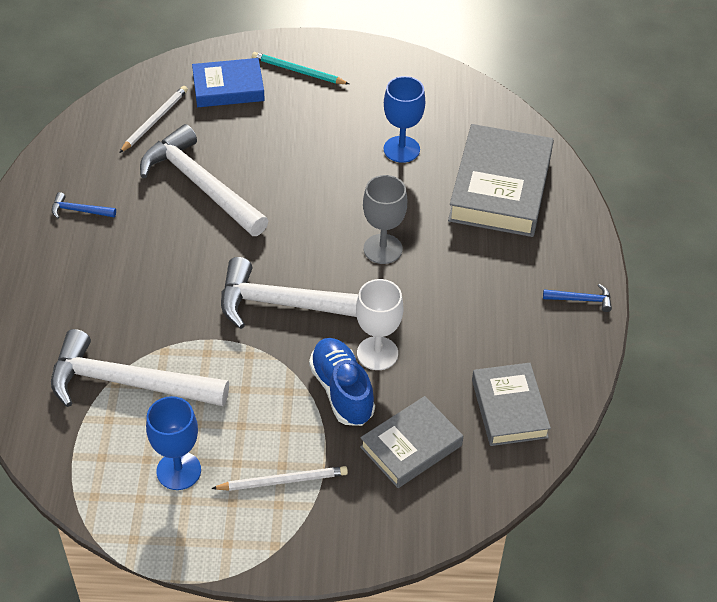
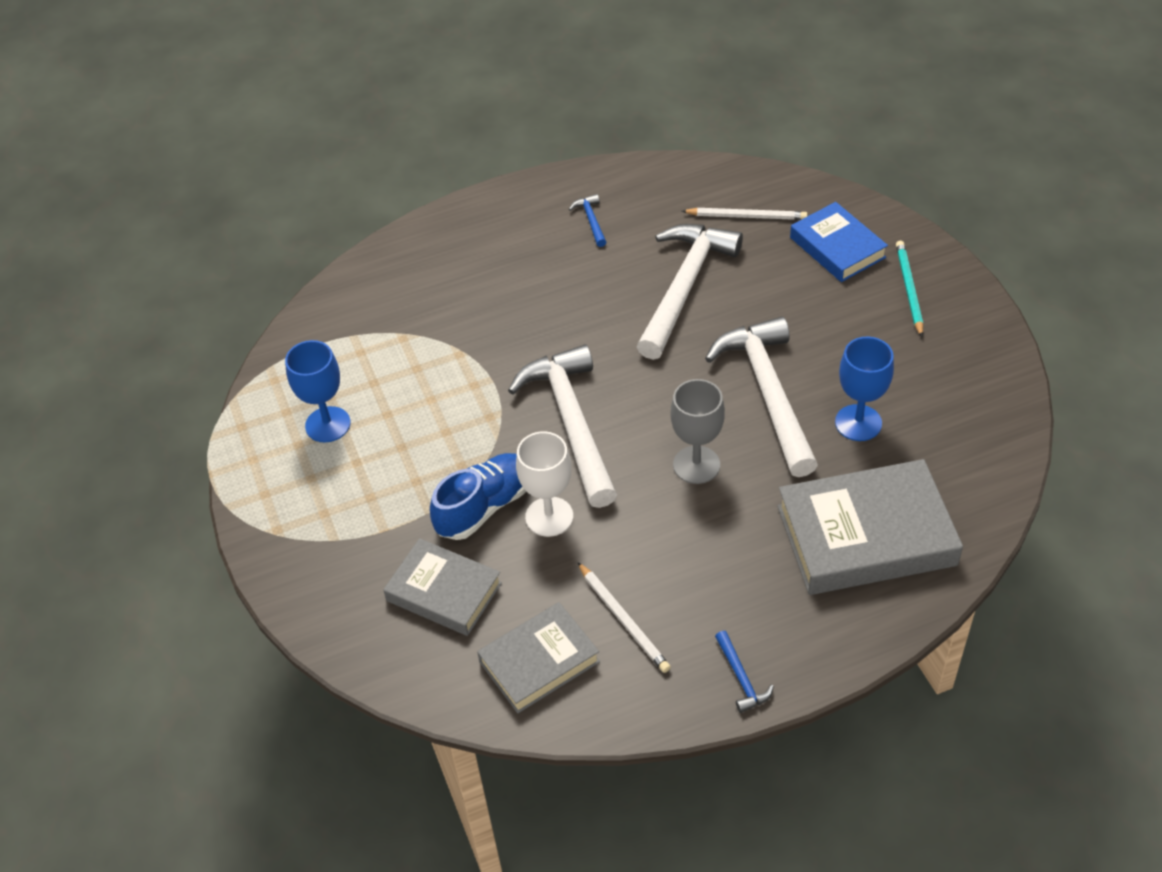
camera: 70 degrees right, 0 degrees up
white hammer [51,329,229,407] -> white hammer moved to [705,316,818,477]
white pencil [211,466,348,491] -> white pencil moved to [578,562,671,673]

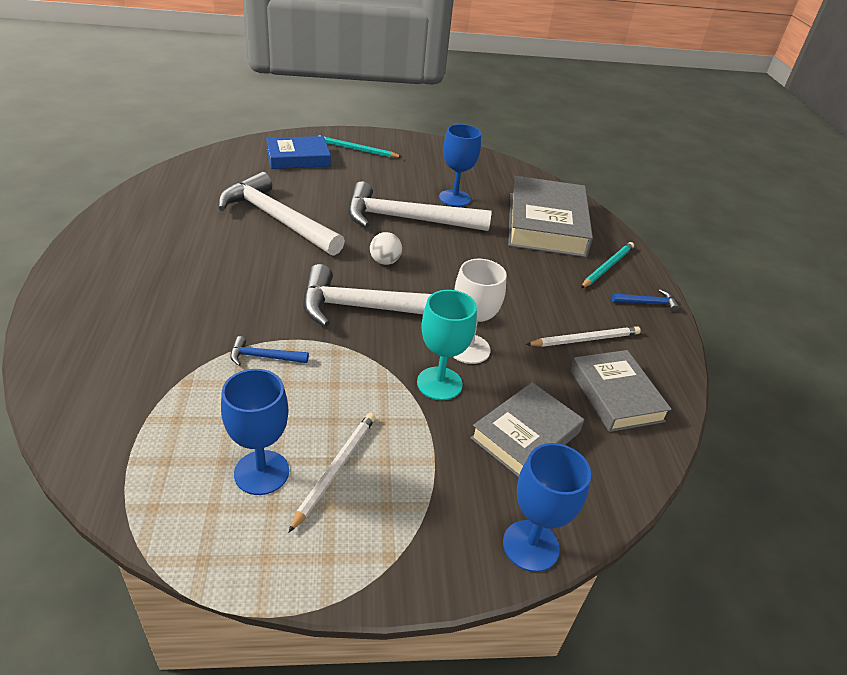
camera: 80 degrees left, 10 degrees down
blue shoe [430,453,526,540] -> turquoise goblet [417,290,477,400]
blue hammer [569,194,606,247] -> blue hammer moved to [230,336,309,366]
grey goblet [671,379,725,484] -> none
white pencil [682,208,808,220] -> white pencil moved to [288,413,376,533]
none -> white ball [370,232,402,265]
none -> blue goblet [503,443,591,572]
none -> turquoise pencil [581,242,634,288]

